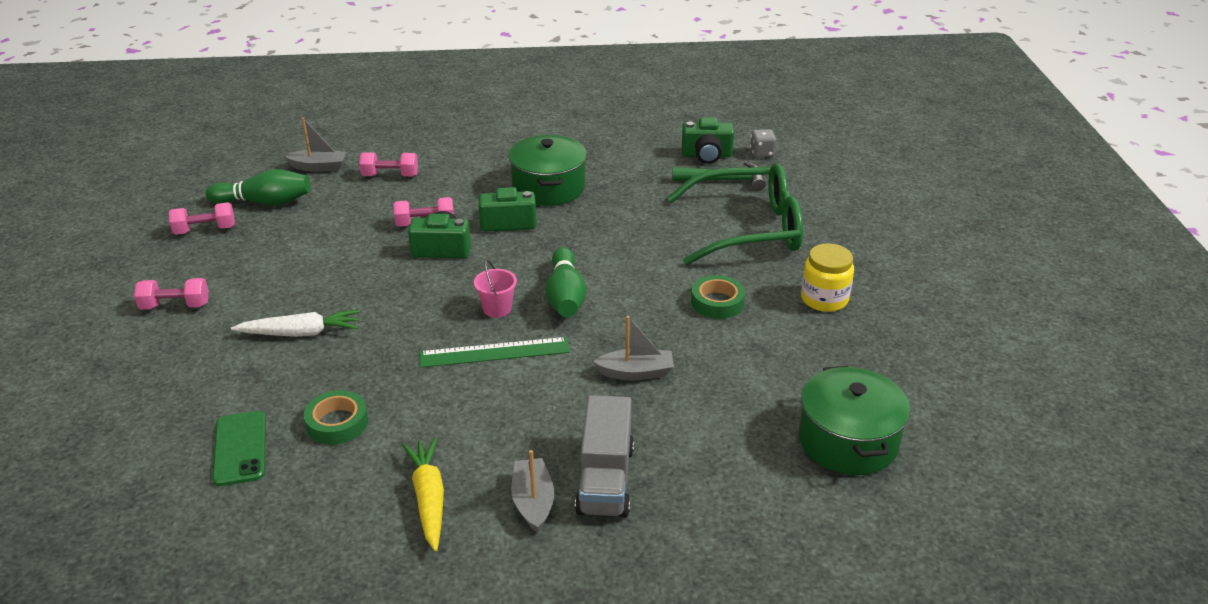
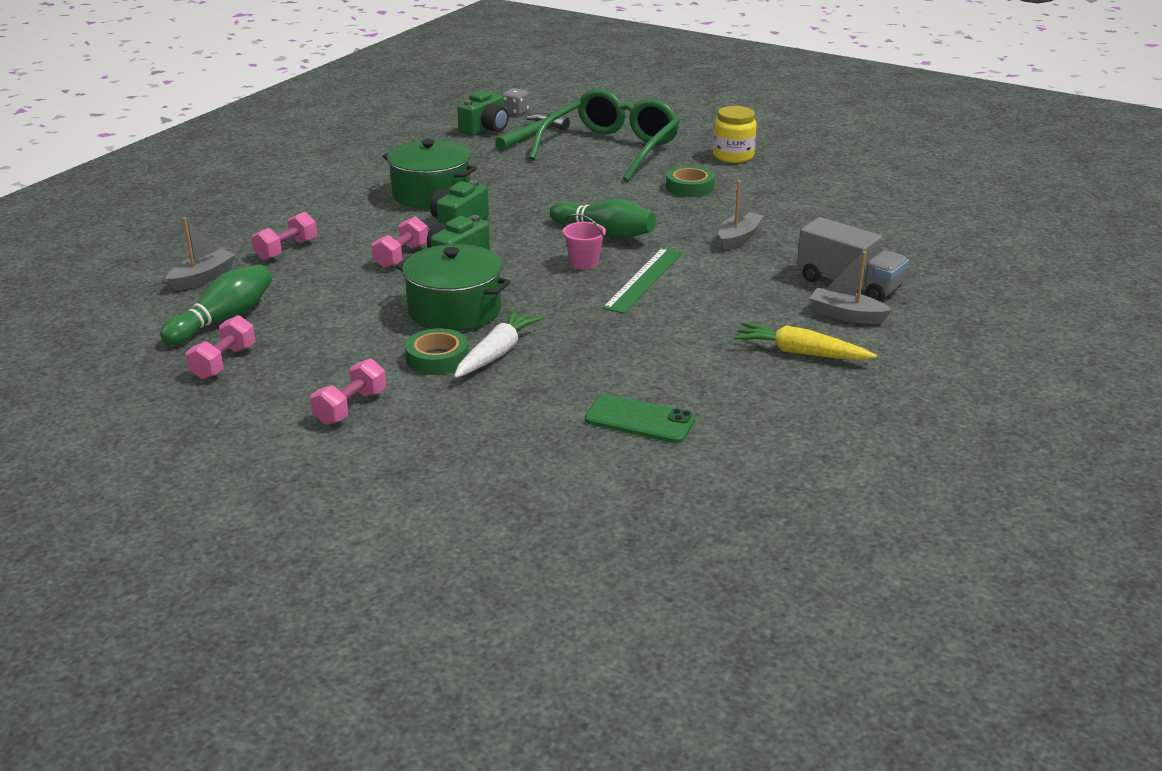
camera: 55 degrees left, 5 degrees down
green tape [304,390,368,445] -> green tape moved to [405,328,468,375]
green pot [799,366,910,475] -> green pot moved to [396,244,511,331]

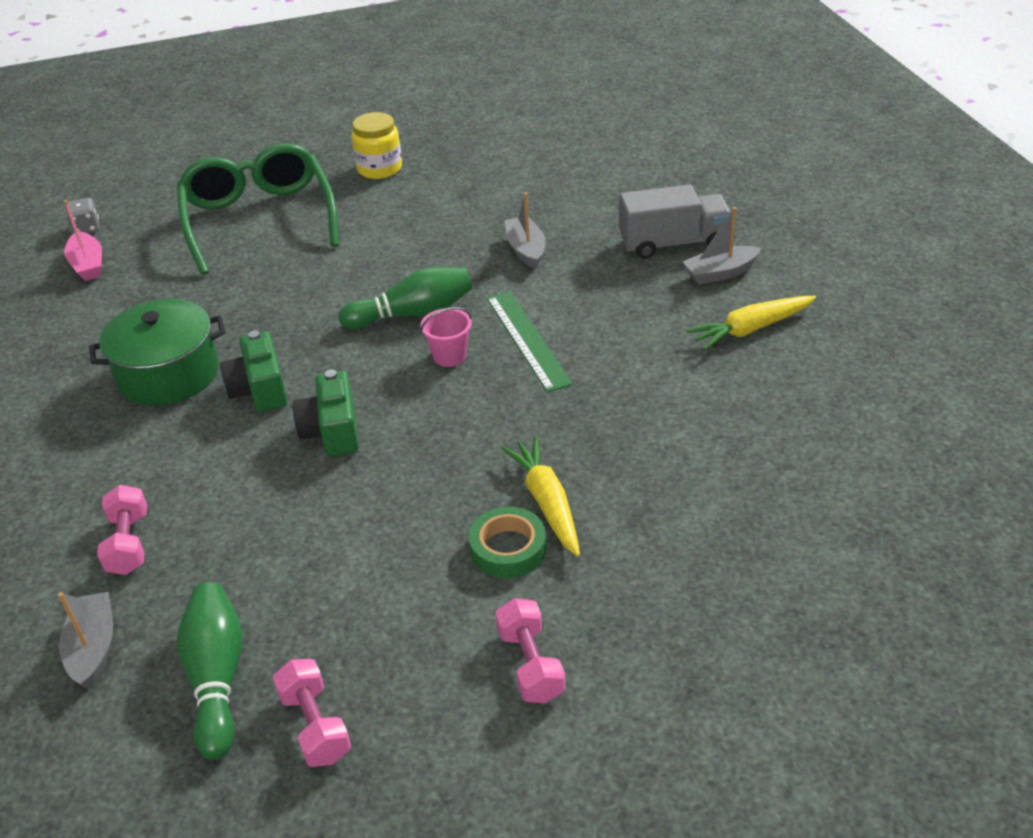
camera: 45 degrees left, 10 degrees up
pink dumbbell [372,217,428,268] -> none
green pot [396,244,511,331] -> none
white carrot [454,310,543,378] -> yellow carrot [501,437,580,556]
green camera [457,90,509,136] -> pink boat [64,200,102,281]
green hammer [495,113,570,151] -> none
green phone [585,394,695,443] -> none
green tape [666,166,715,197] -> none

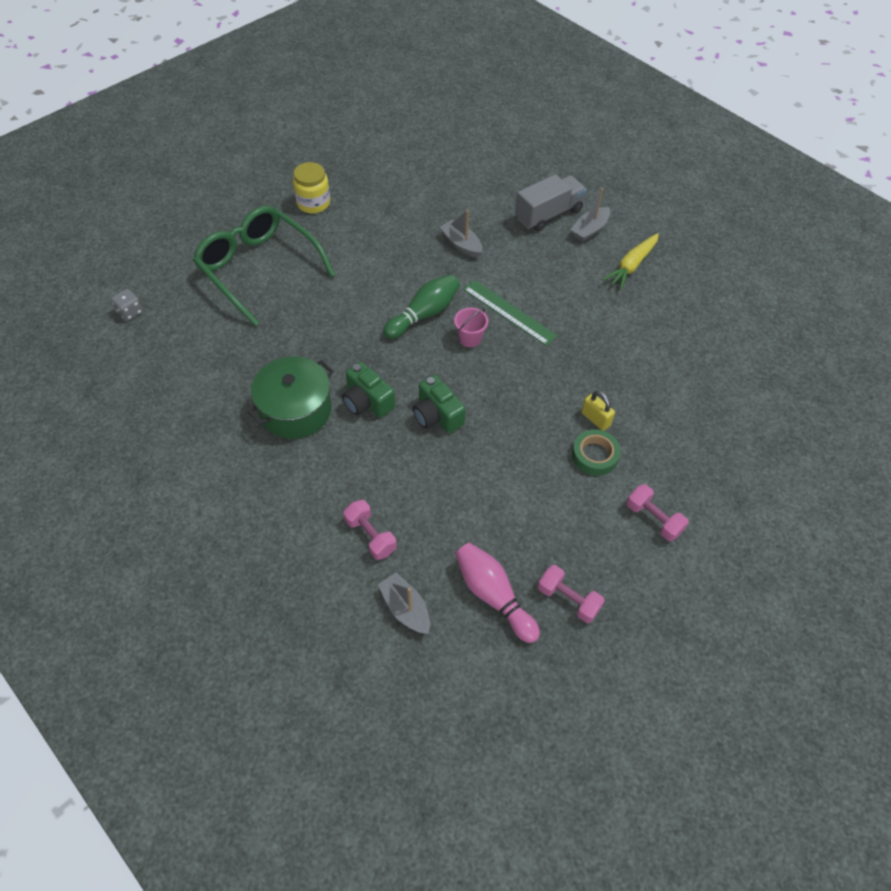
camera: 30 degrees left, 15 degrees up
pink boat [64,200,102,281] -> none
green bowling pin [177,582,243,760] -> pink bowling pin [455,543,540,643]
yellow carrot [501,437,580,556] -> yellow padlock [581,391,615,431]

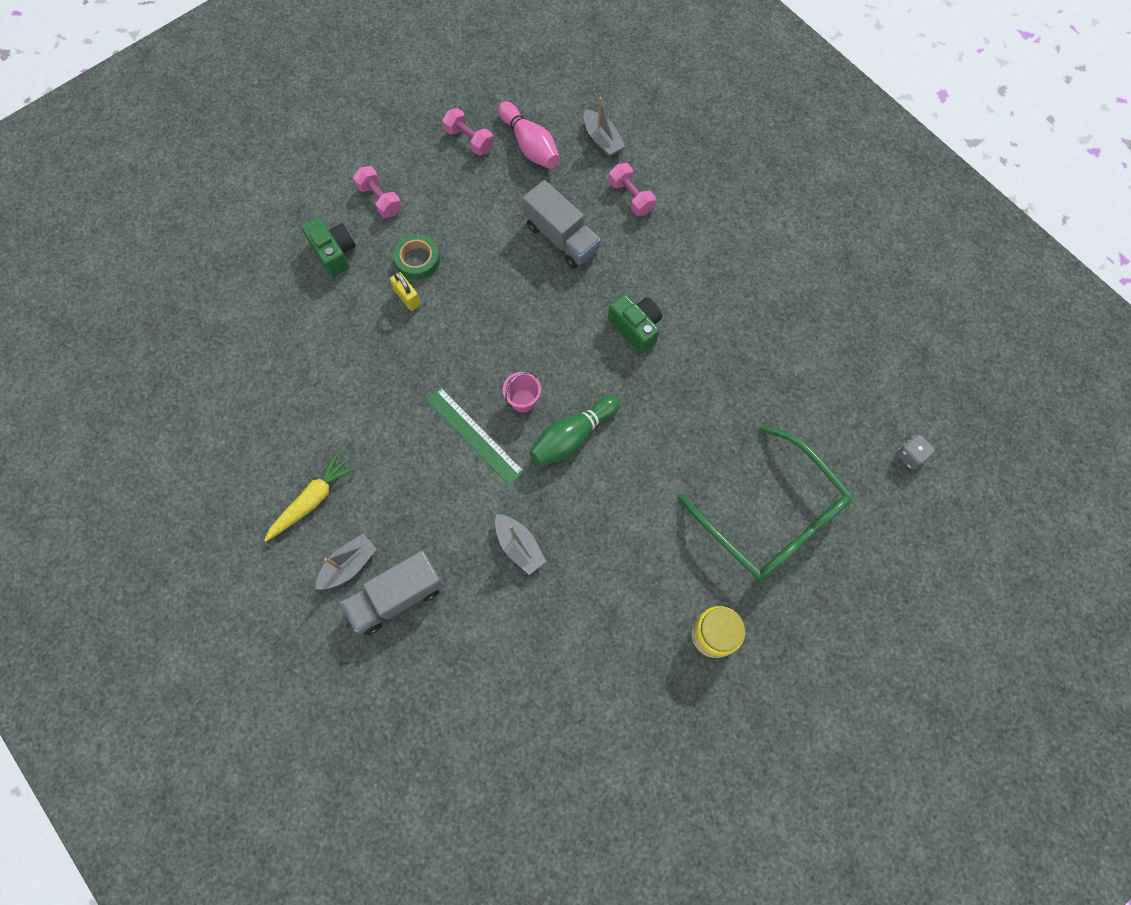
camera: 175 degrees left, 15 degrees up
green pot [247,356,334,439] -> none
green camera [413,375,466,433] -> green camera moved to [301,217,356,277]
none -> grey truck [522,180,601,269]

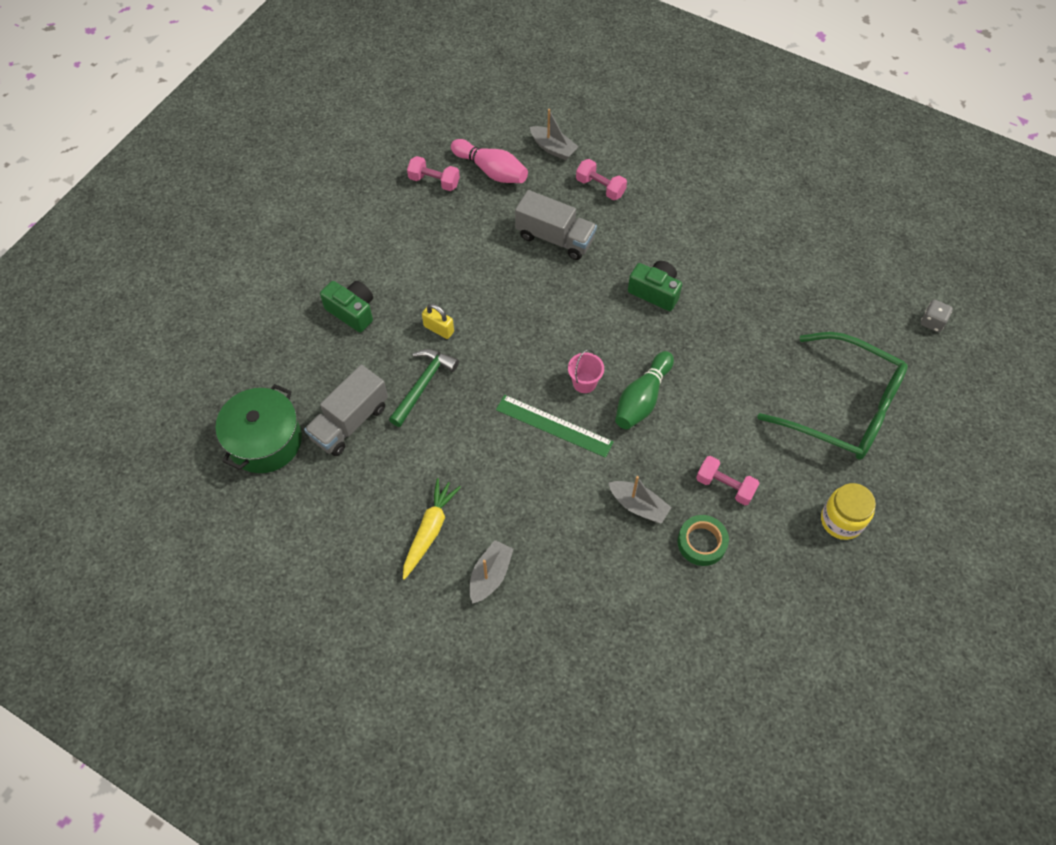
camera: 20 degrees left, 10 degrees down
grey truck [341,551,444,635] -> grey truck moved to [304,365,388,456]
pink dumbbell [353,166,402,218] -> pink dumbbell moved to [696,456,760,505]
green tape [393,234,440,280] -> green tape moved to [678,515,729,566]
none -> green pot [215,384,302,473]
none -> green hammer [389,349,459,427]

